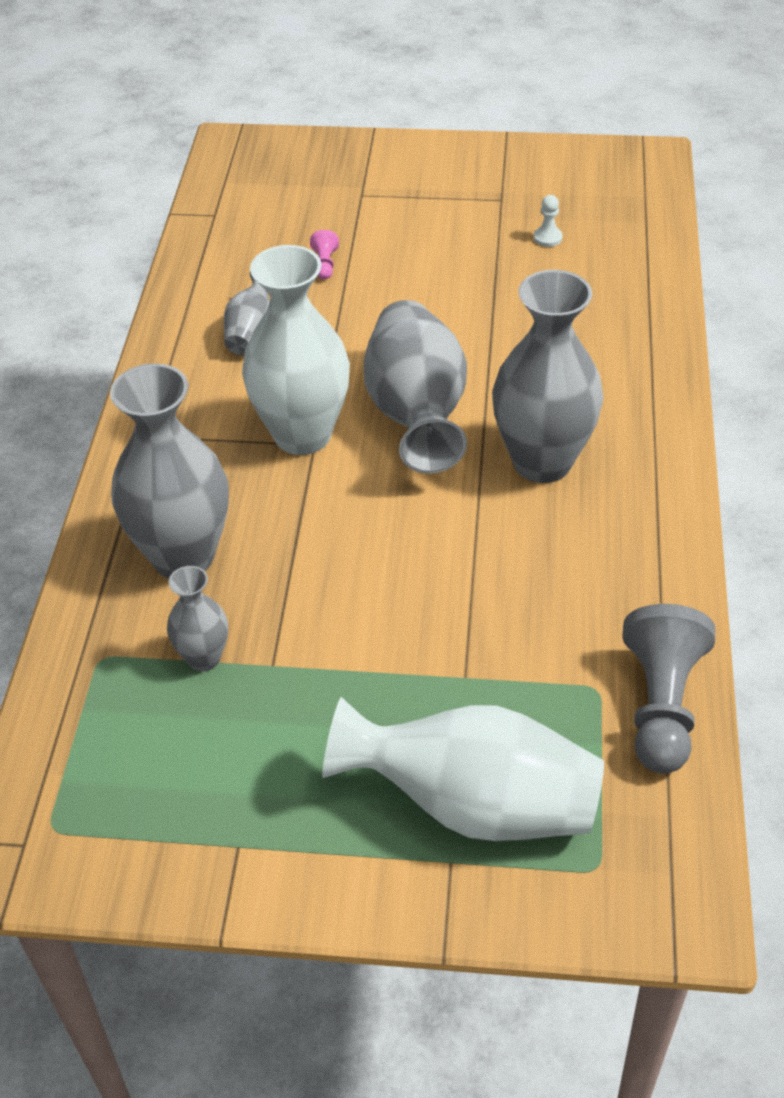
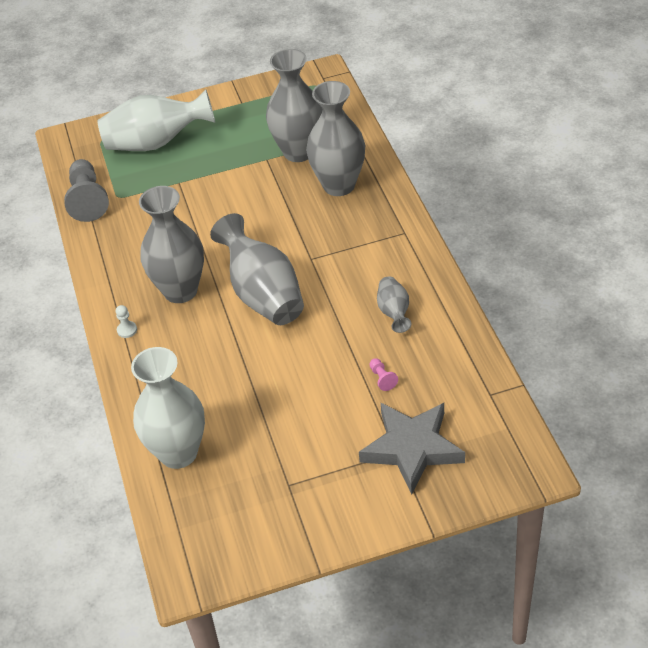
camera: 160 degrees right, 0 degrees up
grey vase [167,566,228,671] -> grey vase [266,49,323,162], size x1.99
white vase [242,245,350,455] -> white vase moved to [131,347,205,469]
white pawn [534,195,563,247] -> white pawn moved to [116,305,137,338]
none -> grey star [359,403,465,495]

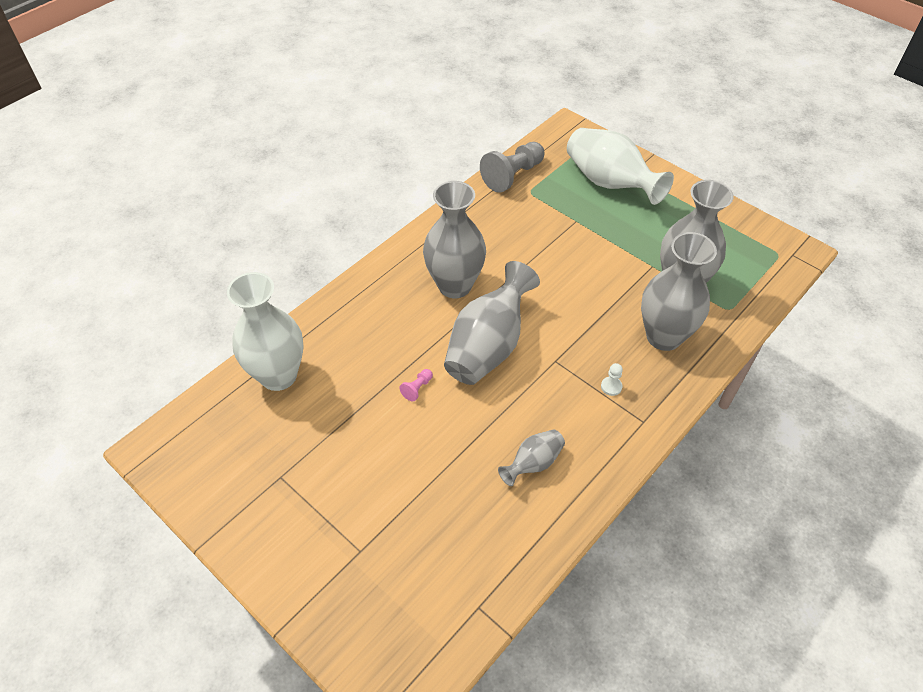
camera: 55 degrees right, 5 degrees up
white pawn [116,305,137,338] -> white pawn moved to [601,363,623,396]
grey star [359,403,465,495] -> none
pink pawn [369,358,398,391] -> pink pawn moved to [400,369,433,401]

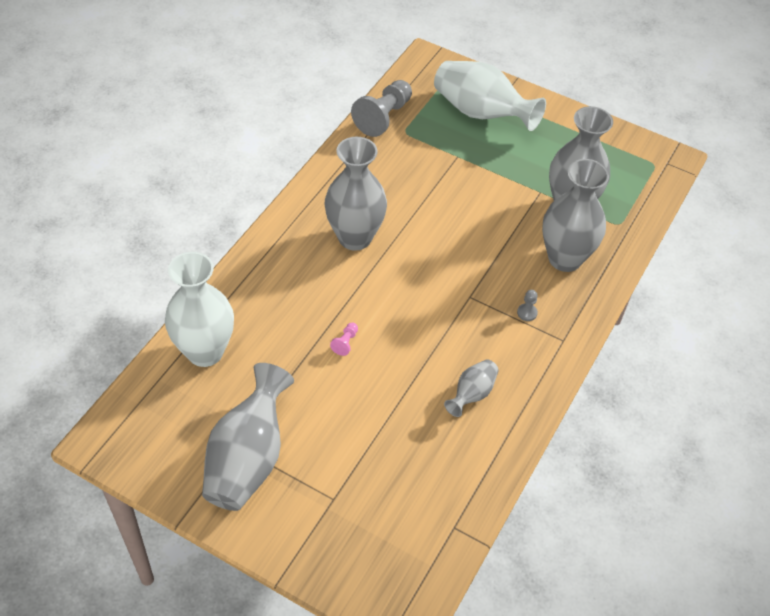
camera: 15 degrees left, 0 degrees up
grey vase [444,261,540,385] -> grey vase moved to [202,363,294,511]
white pawn [601,363,623,396] -> grey pawn [517,290,538,321]

